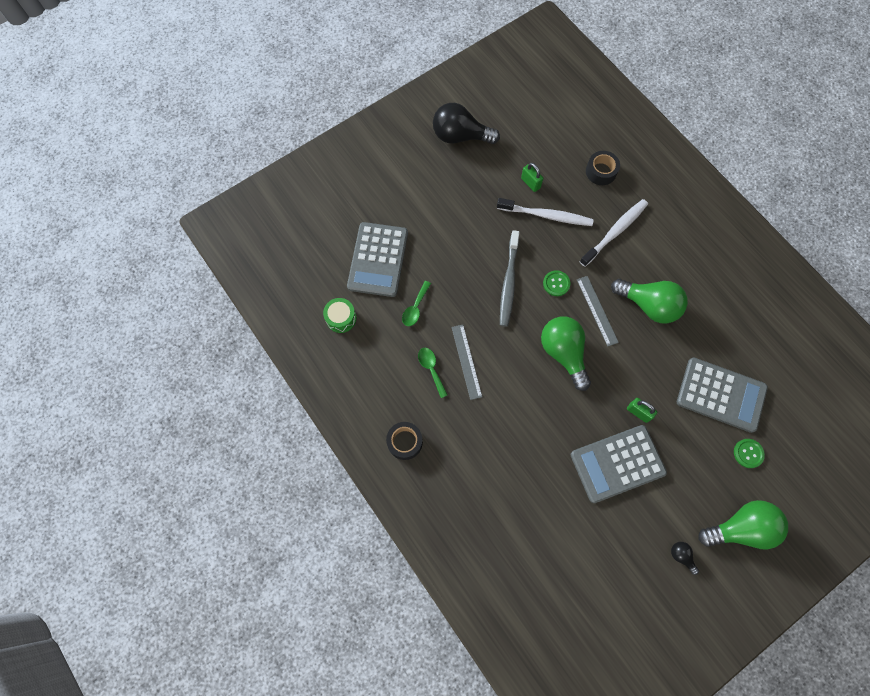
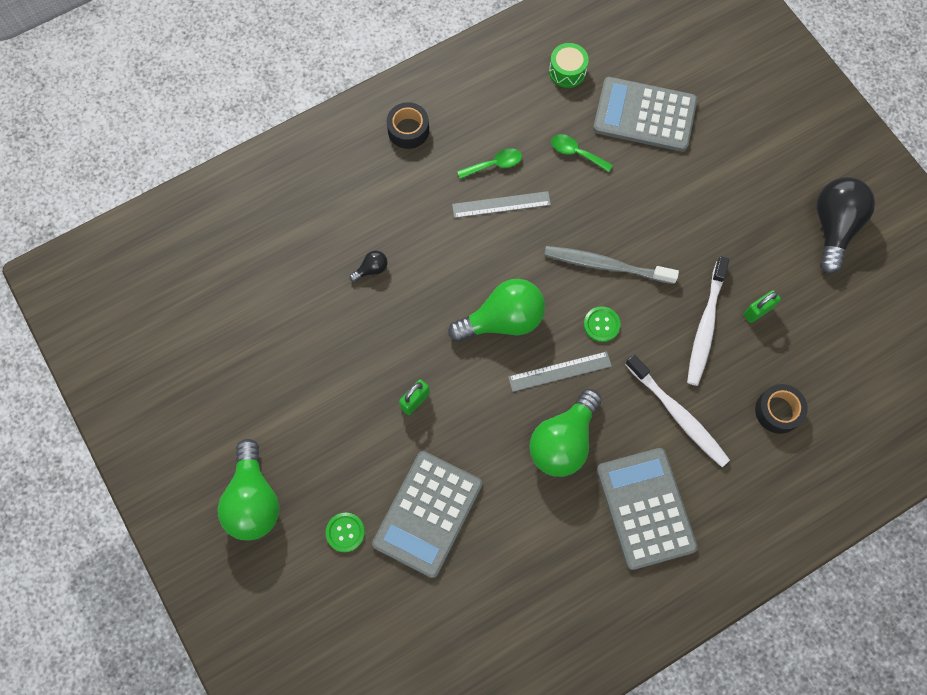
camera: 95 degrees right, 0 degrees up
grey calculator [571,425,667,503] -> grey calculator moved to [597,448,698,570]
black light bulb [671,542,699,575] -> black light bulb moved to [350,251,388,282]

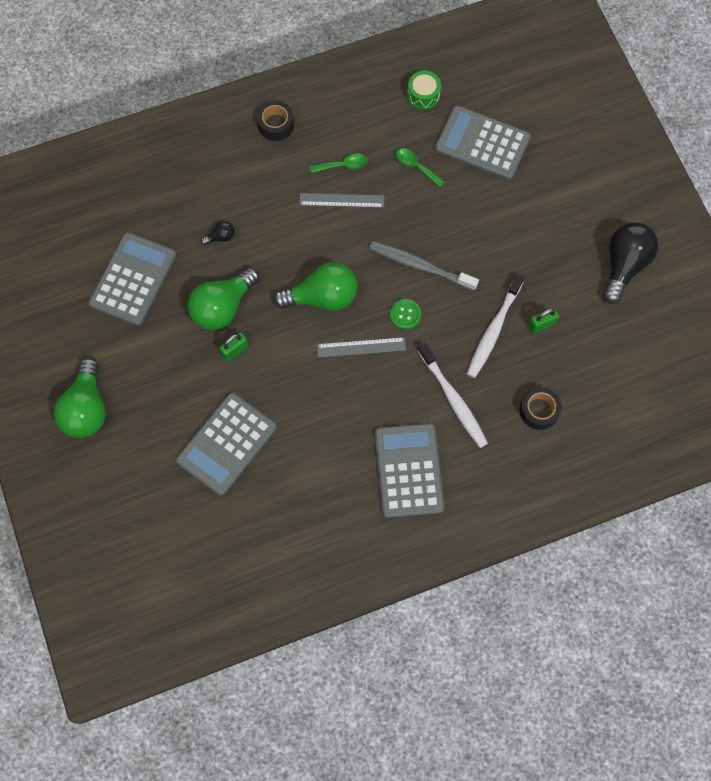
camera: 10 degrees right, 0 degrees up
green button [326,513,365,552] -> none
green light bulb [529,389,601,477] -> green light bulb moved to [188,267,260,330]
none -> grey calculator [89,232,177,326]

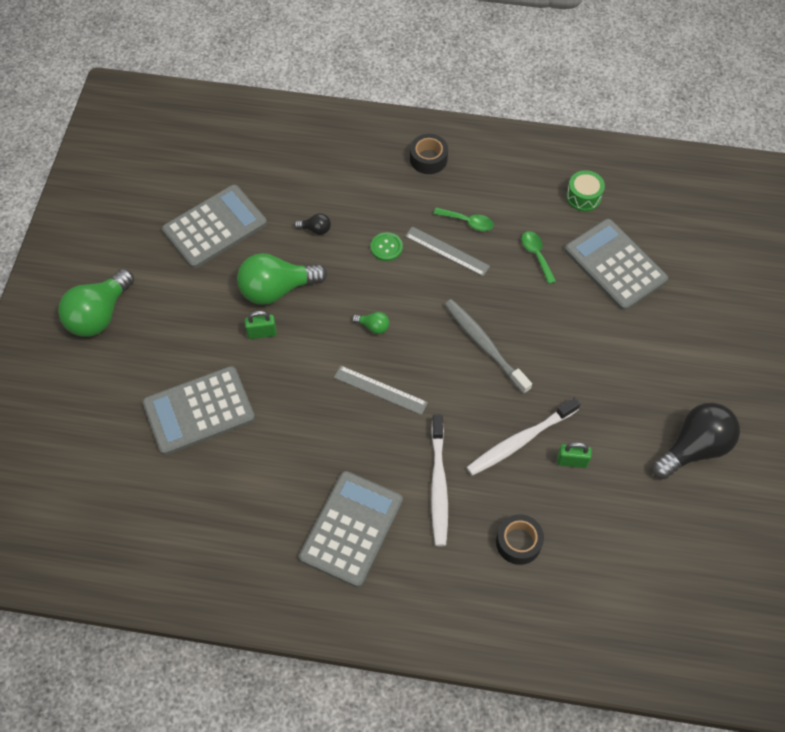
camera: 30 degrees right, 10 degrees down
green light bulb [273,262,358,311] -> green light bulb [352,312,389,334], size x0.43
green button [390,299,421,329] -> green button moved to [371,232,403,261]

